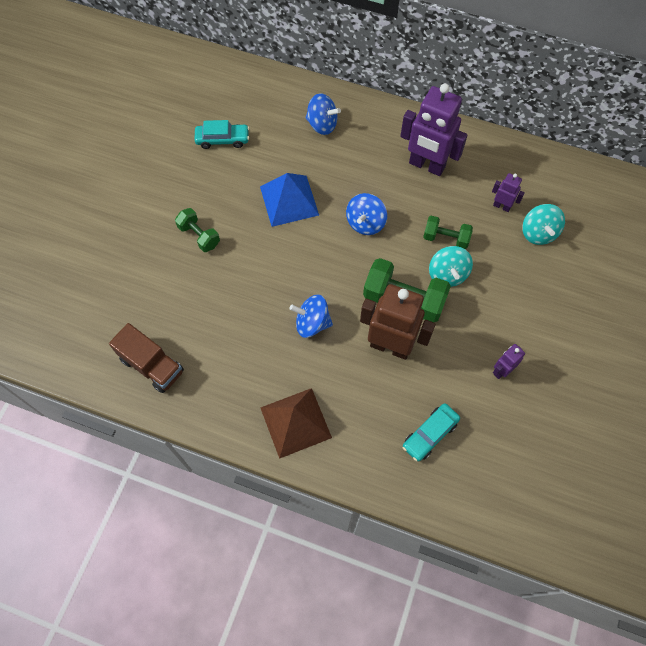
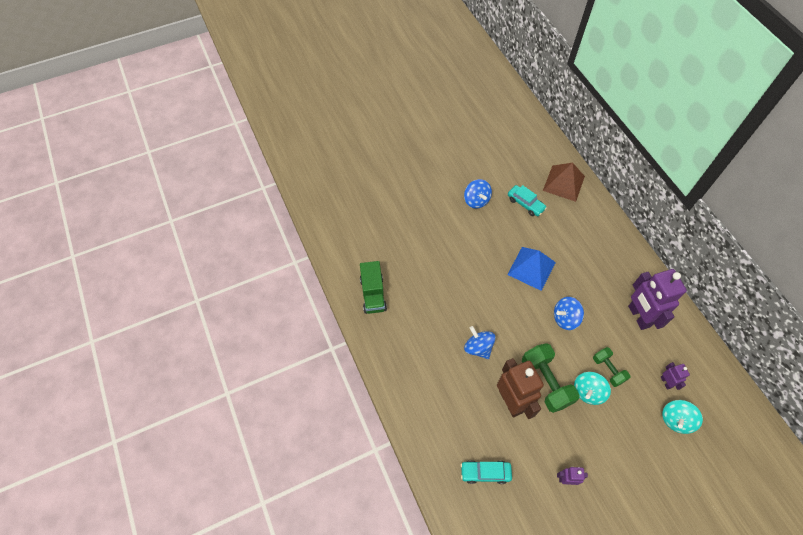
camera: 45 degrees right, 5 degrees down
brown truck [109,323,184,393] -> green truck [360,261,387,314]
green dumbbell [175,208,220,252] -> none
brown pyramid [261,388,332,459] -> brown pyramid moved to [543,163,585,202]
blue spinning top [306,93,341,135] -> blue spinning top moved to [464,179,492,209]

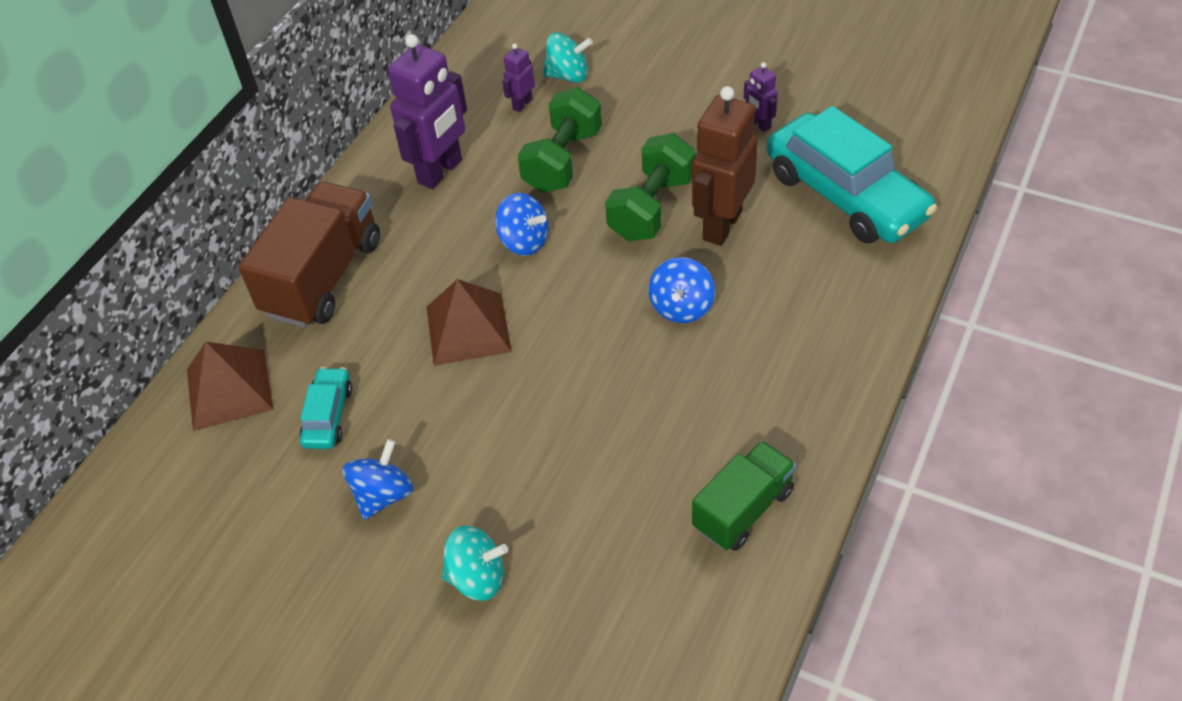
camera: 125 degrees left, 10 degrees down
turquoise car [461,460,512,484] -> turquoise car [767,106,937,243], size x2.14
blue pyramid [507,247,556,291] -> brown pyramid [427,279,512,366]
turquoise spinning top [574,372,611,405] -> turquoise spinning top moved to [442,526,508,601]
green dumbbell [593,347,630,387] -> green dumbbell [517,87,602,193], size x1.68
none -> brown truck [239,182,380,327]

